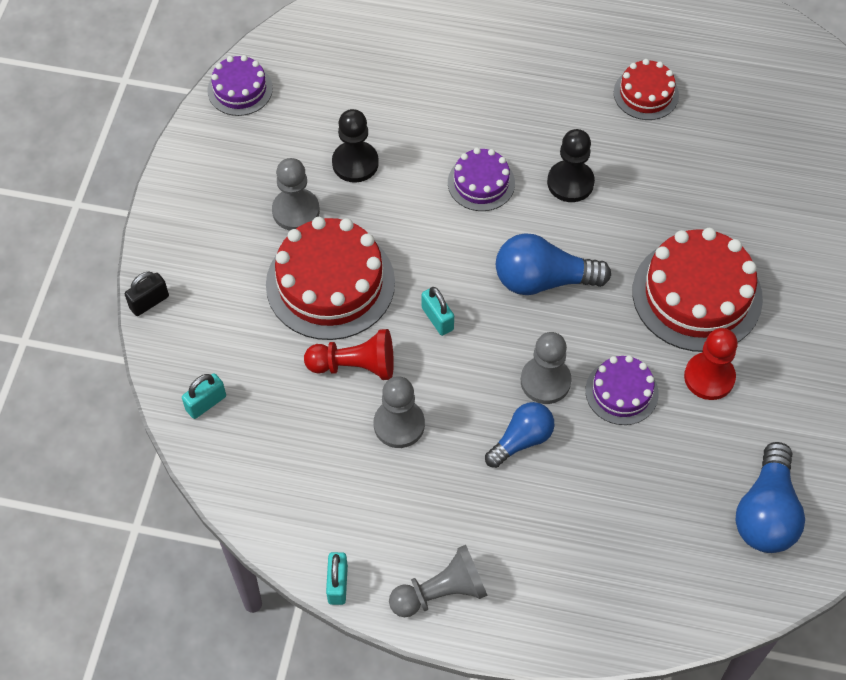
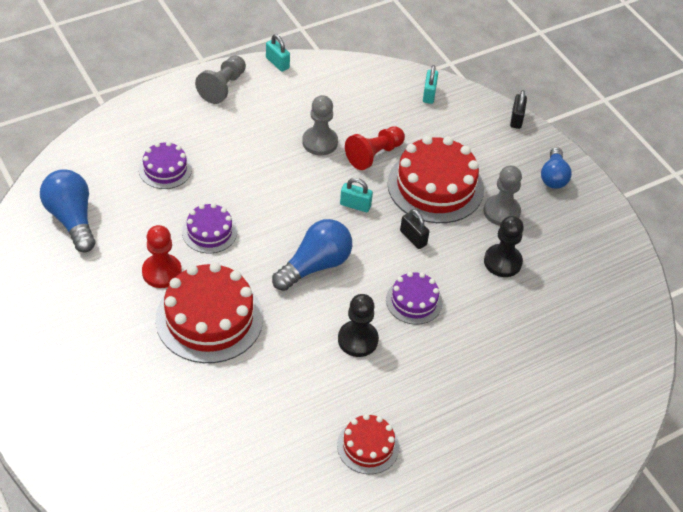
camera: 135 degrees right, 10 degrees down
purple cake [207,55,273,116] -> purple cake moved to [139,141,192,189]
blue light bulb [485,402,554,468] -> blue light bulb moved to [541,147,572,189]
grey pawn [521,332,572,404] -> none
none -> black padlock [400,209,429,249]

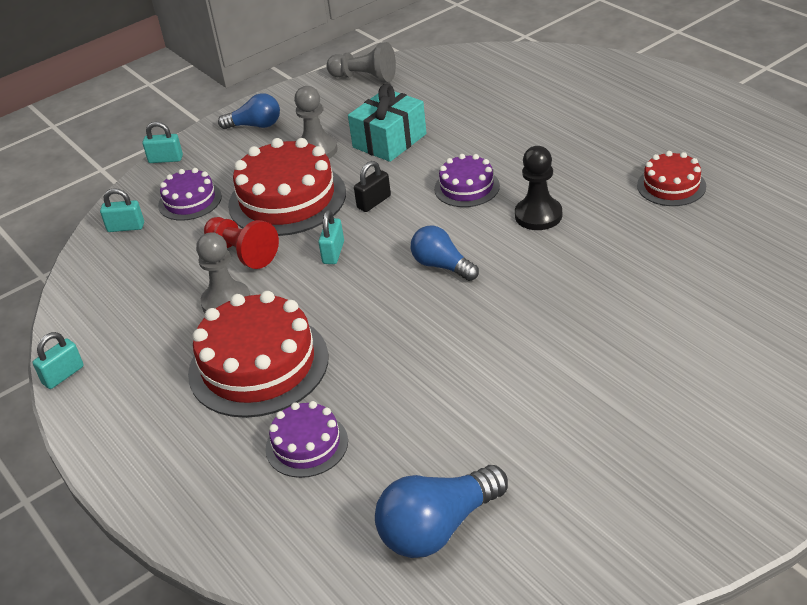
camera: 90 degrees left, 10 degrees down
red pawn [142,225,182,288] -> none
red cake [155,262,263,363] -> red cake moved to [188,291,329,418]
purple cake [182,203,237,253] -> purple cake moved to [158,168,222,221]
grey pawn [195,55,246,104] -> grey pawn moved to [326,42,396,83]
blue light bulb [272,219,352,291] -> blue light bulb [411,225,479,281], size x0.66
black pawn [484,216,524,277] -> turquoise gift [348,84,427,162]
black padlock [510,90,527,129] -> turquoise padlock [142,122,183,163]

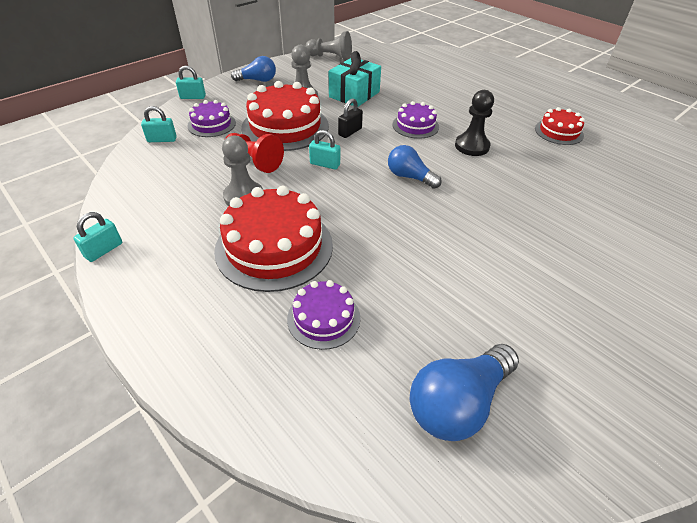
camera: 10 degrees left, 5 degrees up
turquoise padlock [318,210,344,264] -> turquoise padlock turned 75 degrees counterclockwise [309,130,340,170]

